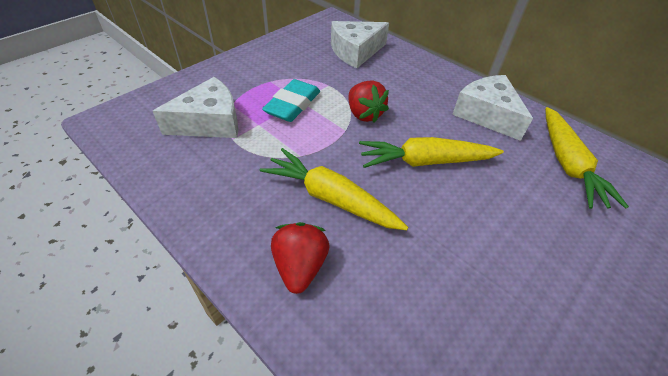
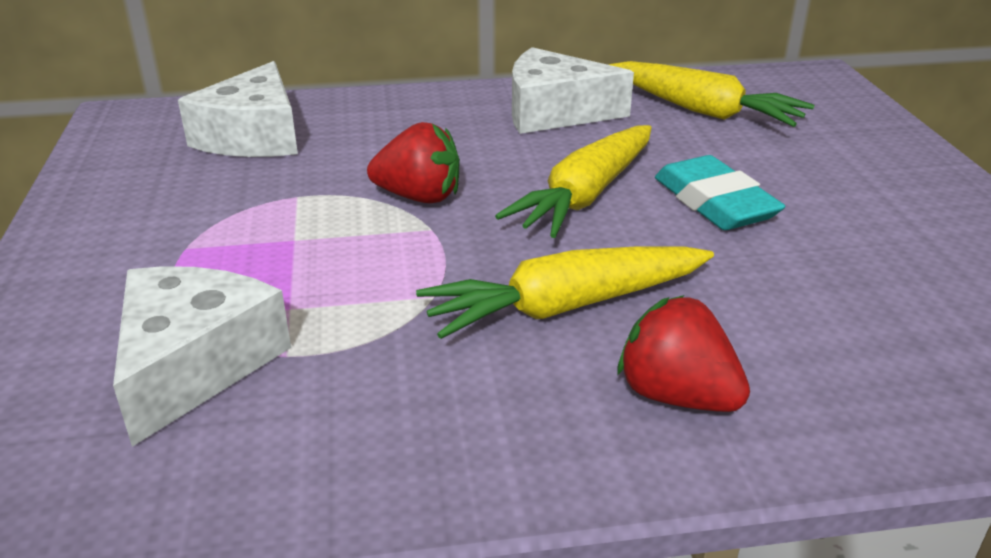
camera: 50 degrees left, 15 degrees down
turquoise eraser [262,79,320,122] -> turquoise eraser moved to [655,155,785,230]

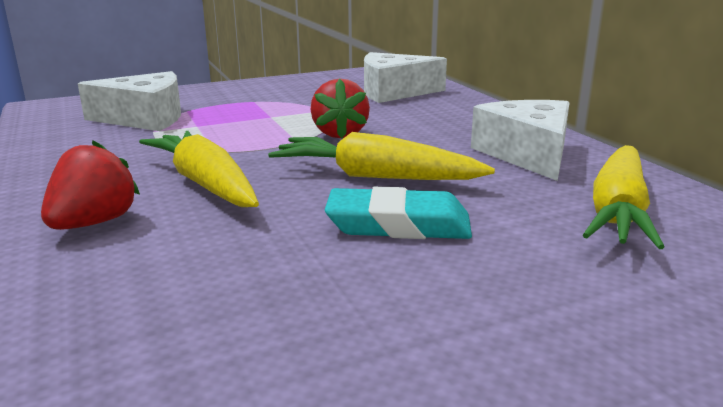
camera: 75 degrees right, 10 degrees down
turquoise eraser [655,155,785,230] -> turquoise eraser turned 45 degrees clockwise [325,186,472,239]

